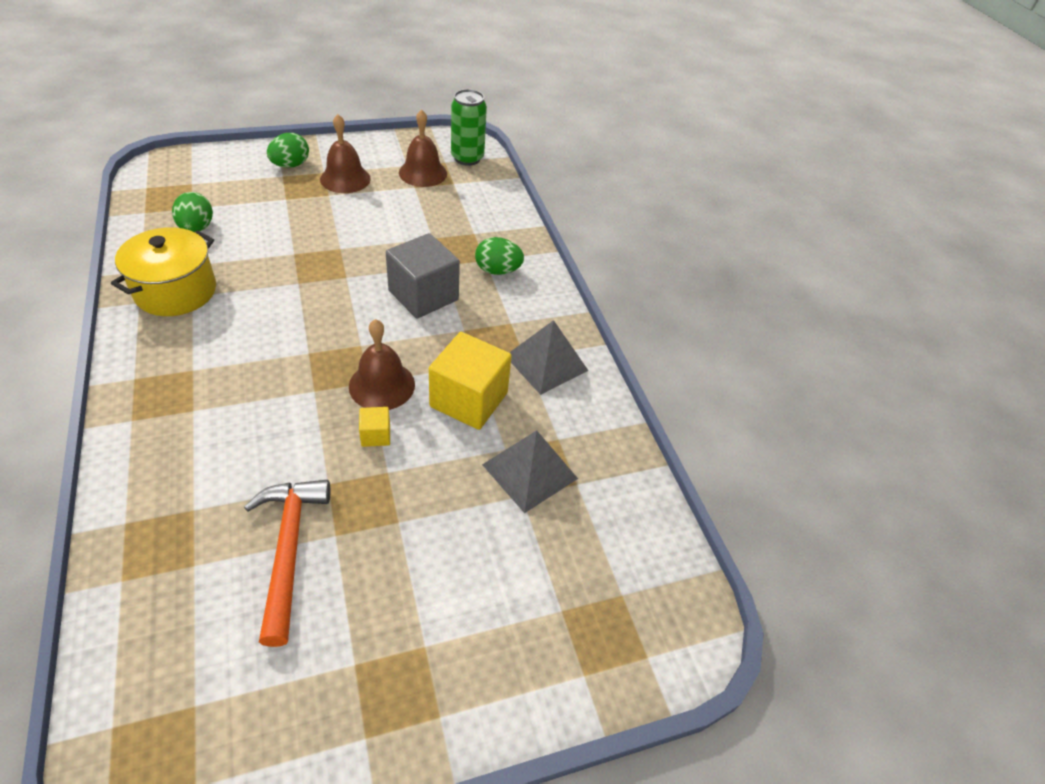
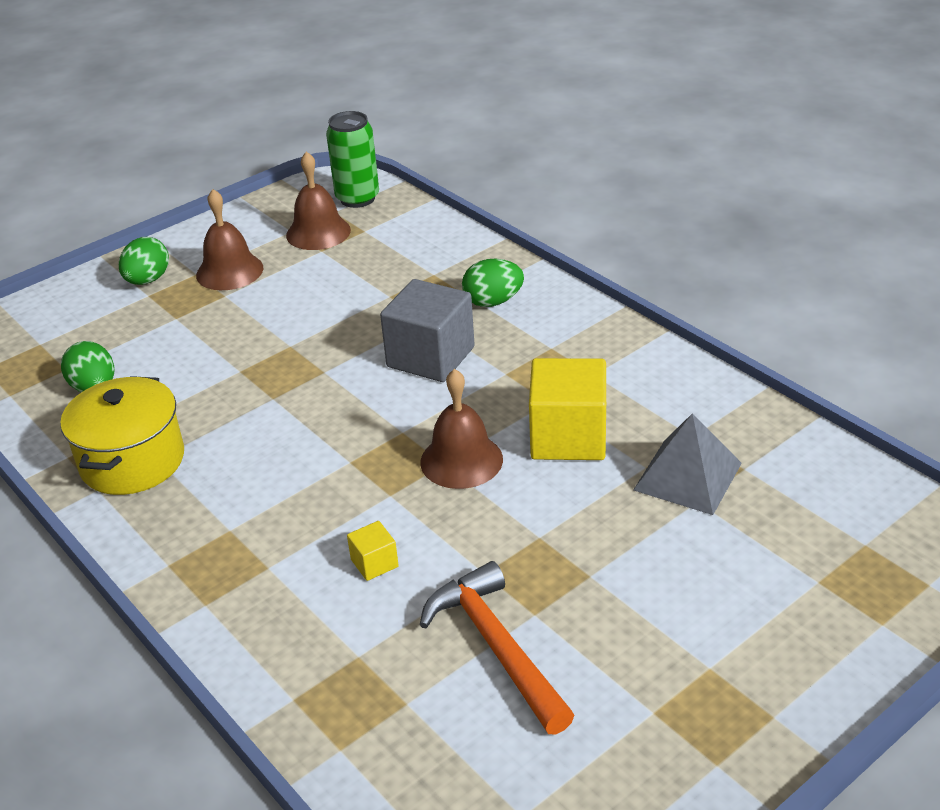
camera: 15 degrees left, 10 degrees down
yellow cube [359,407,390,447] -> yellow cube moved to [347,521,399,581]
grey pyramid [509,320,588,395] -> none

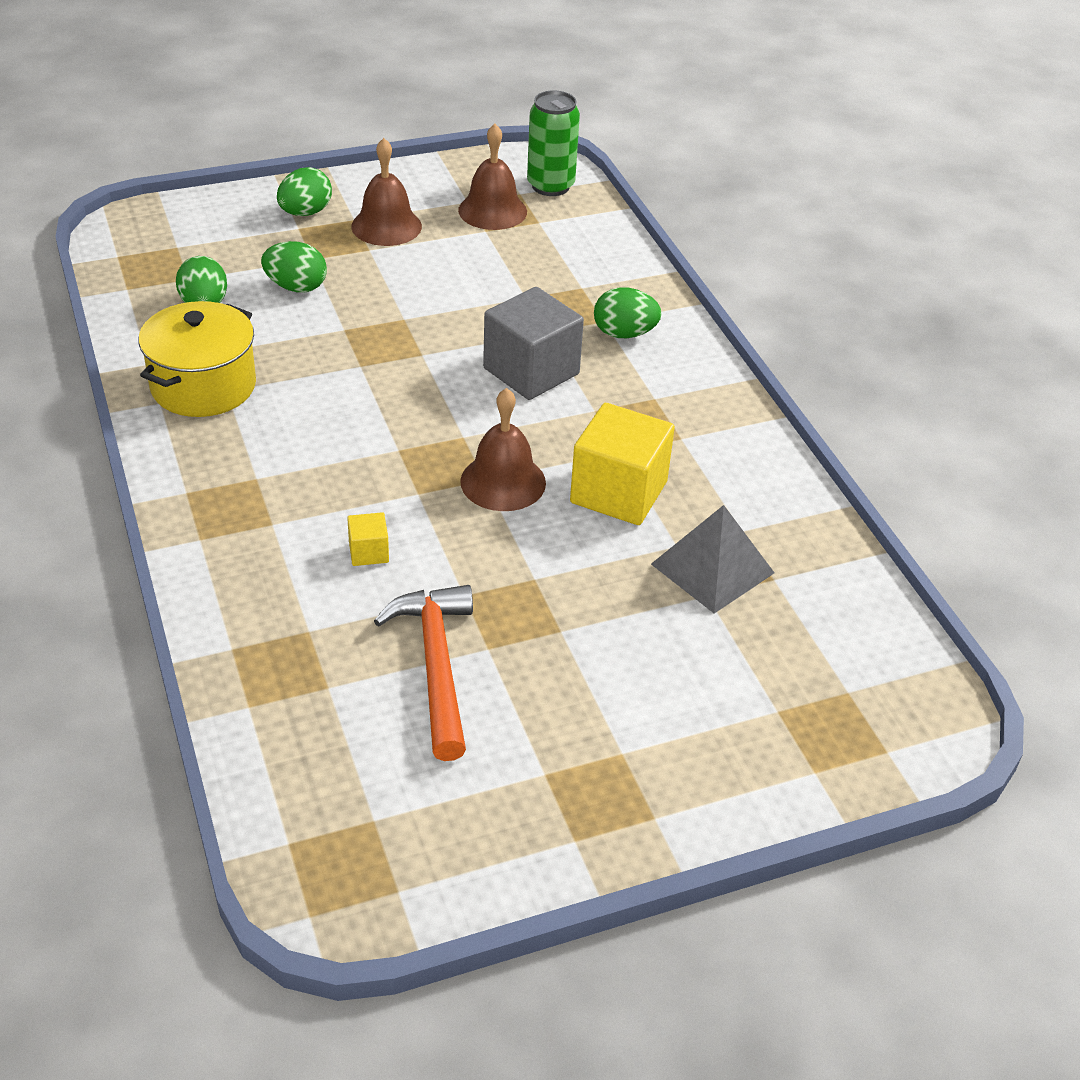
camera: 15 degrees right, 5 degrees up
none -> green egg [261,241,327,293]

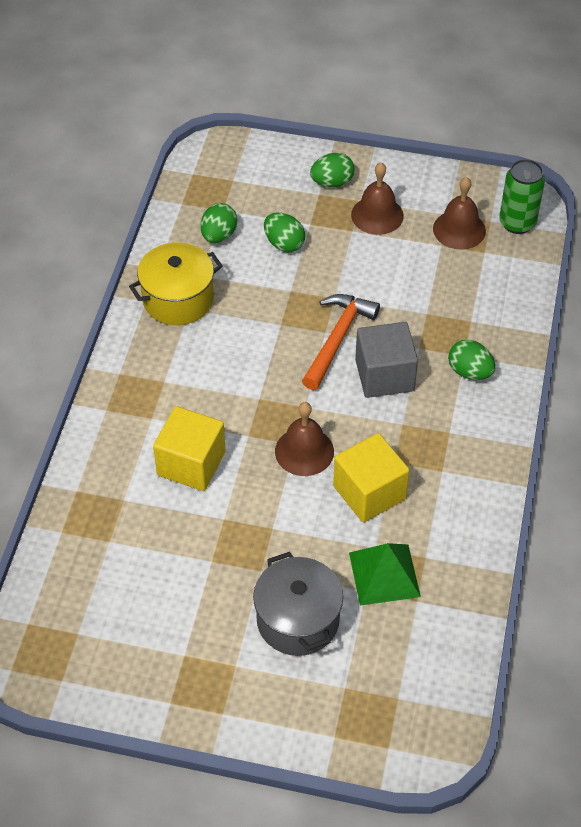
camera: 35 degrees right, 10 degrees up
yellow cube [347,512,389,566] -> yellow cube [153,406,225,491], size x2.20
orange hammer [374,585,473,761] -> orange hammer moved to [302,294,380,390]
grey pyramid [651,505,774,614] -> green pyramid [349,543,421,606]
none -> grey pot [253,552,343,656]

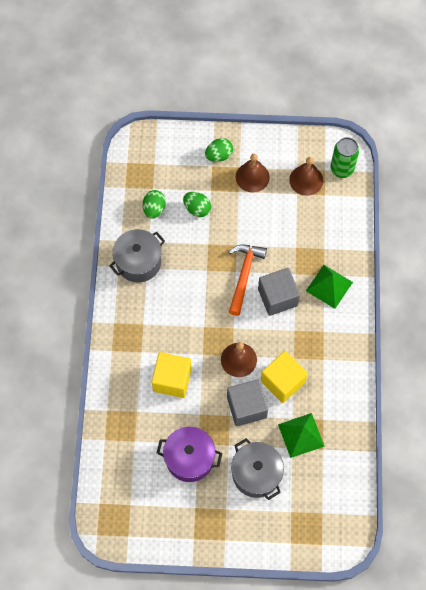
camera: 10 degrees left, 15 degrees up
yellow pot [129,243,223,325] -> grey pot [110,229,165,282]
green egg [448,340,495,380] -> green pyramid [306,265,353,309]
none -> purple pot [157,427,222,482]
none -> grey cube [227,379,268,426]

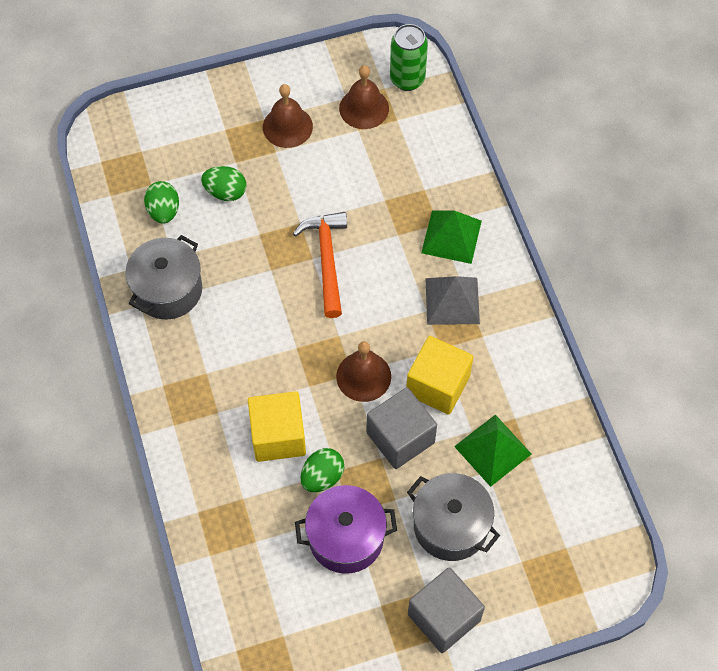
camera: 20 degrees left, 5 degrees down
green egg [205,138,233,162] -> green egg moved to [301,448,344,492]
grey cube [258,268,300,316] -> grey cube moved to [408,567,485,653]
none -> grey pyramid [425,276,480,325]

